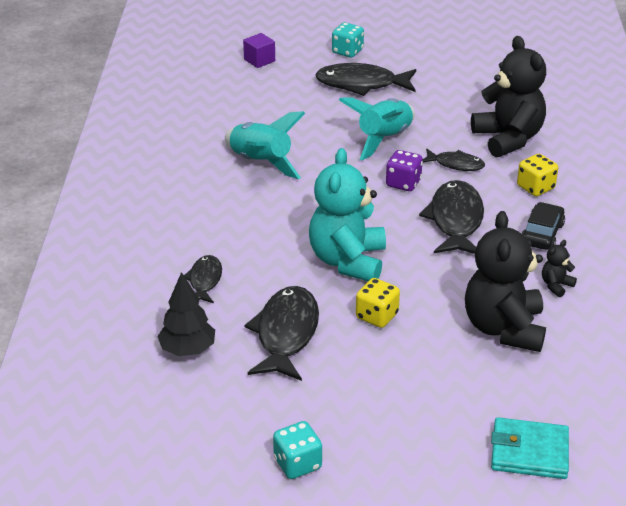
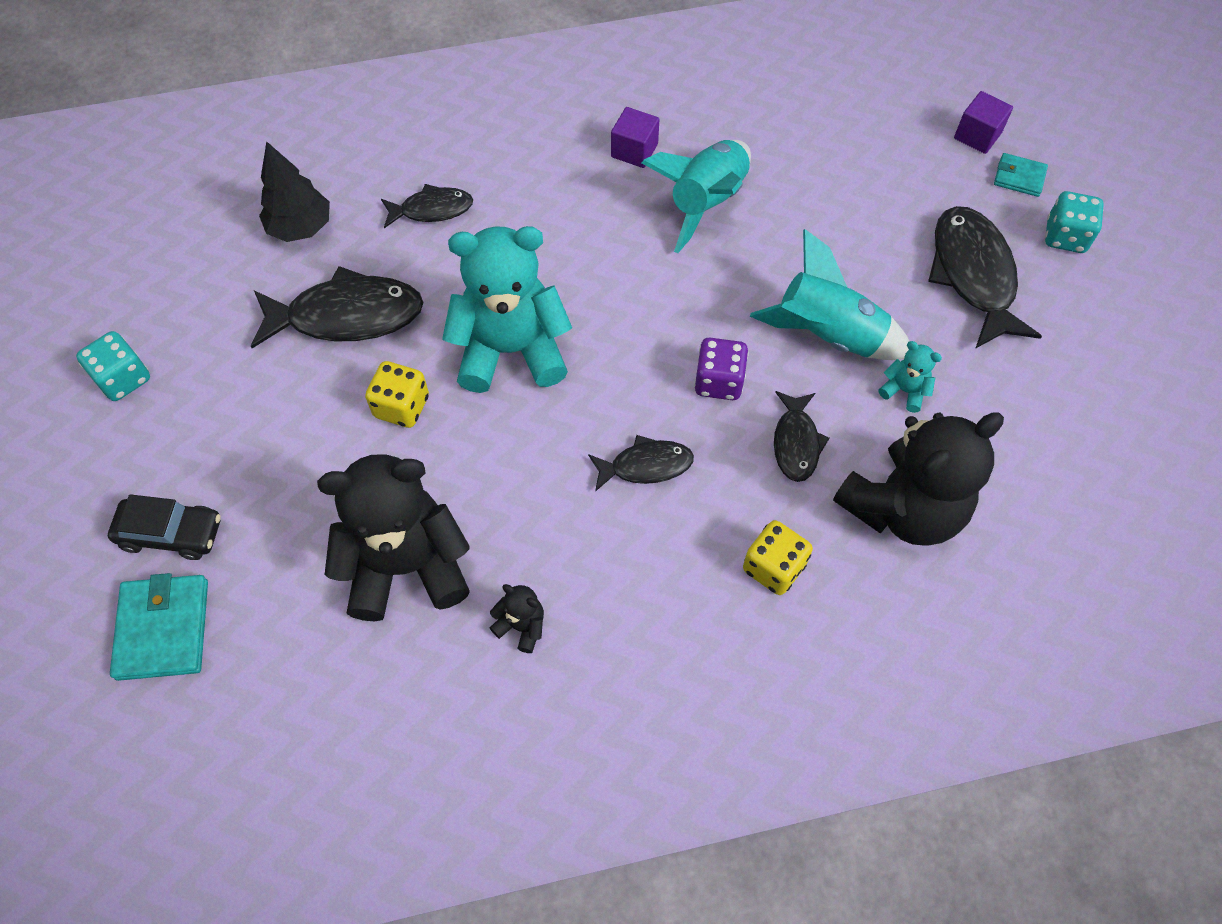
camera: 75 degrees right, 25 degrees up
black fish [419,180,484,254] -> black fish [588,435,694,492], size x0.57
black car [521,202,565,250] -> black car moved to [108,494,221,560]
none -> purple cube [611,107,660,168]
none -> turquoise teddy bear [879,341,942,413]
none -> turquoise wallet [994,153,1048,197]

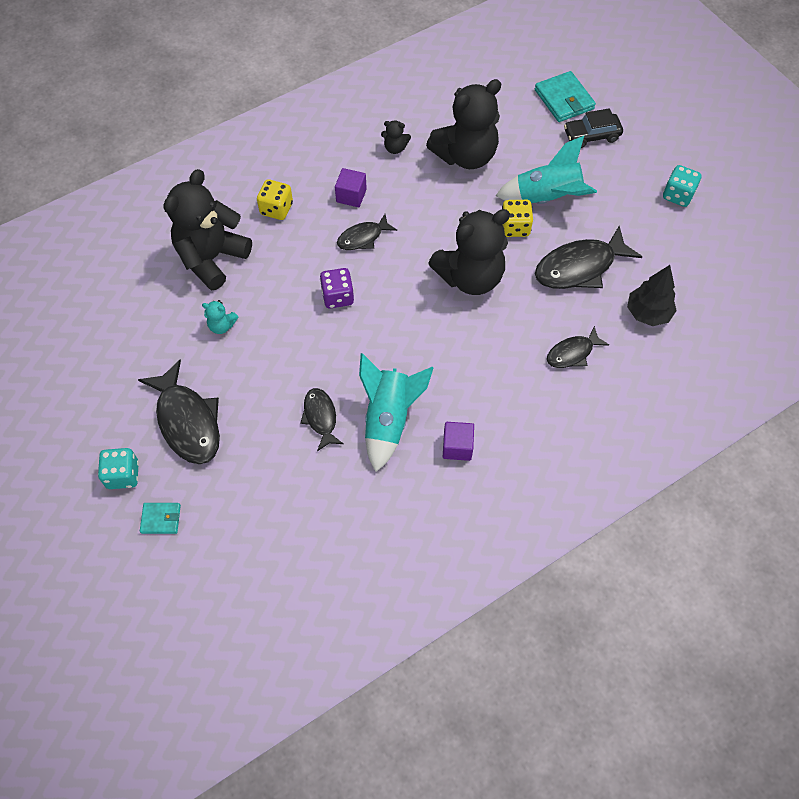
camera: 160 degrees right, 0 degrees up
turquoise teddy bear [442,226,572,393] -> black teddy bear [428,209,510,295]
turquoise rocket [750,229,910,360] -> turquoise rocket moved to [496,136,597,204]
black fish [774,391,830,482] -> black fish moved to [300,388,344,451]
purple cube [954,91,1013,154] -> purple cube moved to [335,168,367,207]

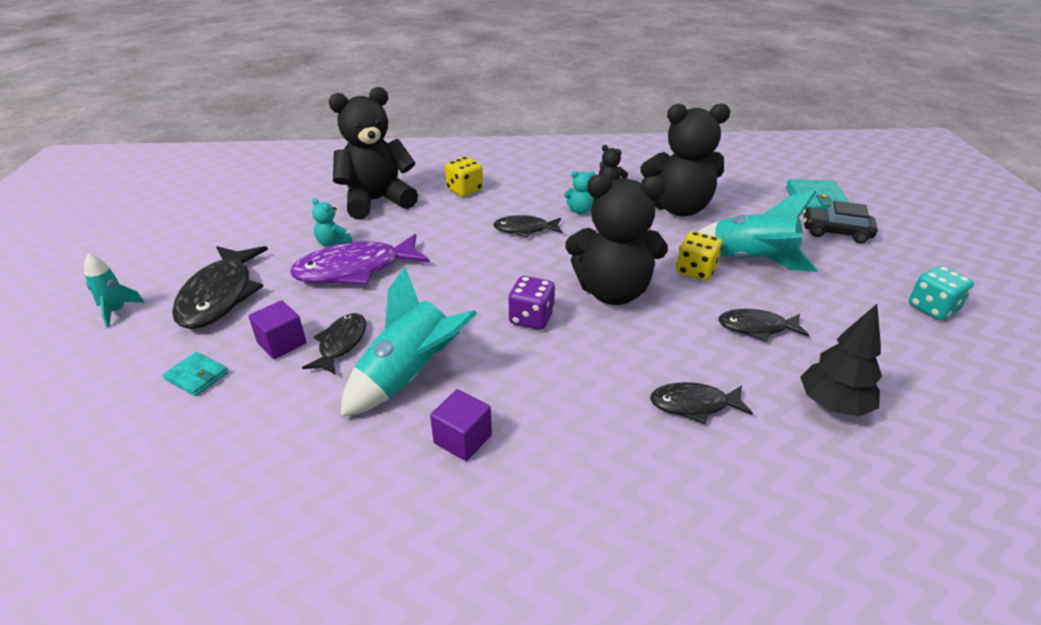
camera: 30 degrees right, 25 degrees down
turquoise dice [98,448,139,489] -> turquoise rocket [84,254,144,328]
turquoise wallet [140,503,181,534] -> turquoise wallet moved to [163,352,228,396]
purple dice [320,268,354,309] -> purple dice moved to [508,276,555,330]
purple cube [335,168,367,207] -> purple cube moved to [248,300,306,359]
black fish [535,226,643,289] -> black fish [718,309,809,341], size x0.57
none -> purple fish [290,234,430,285]
none -> turquoise teddy bear [564,171,595,214]

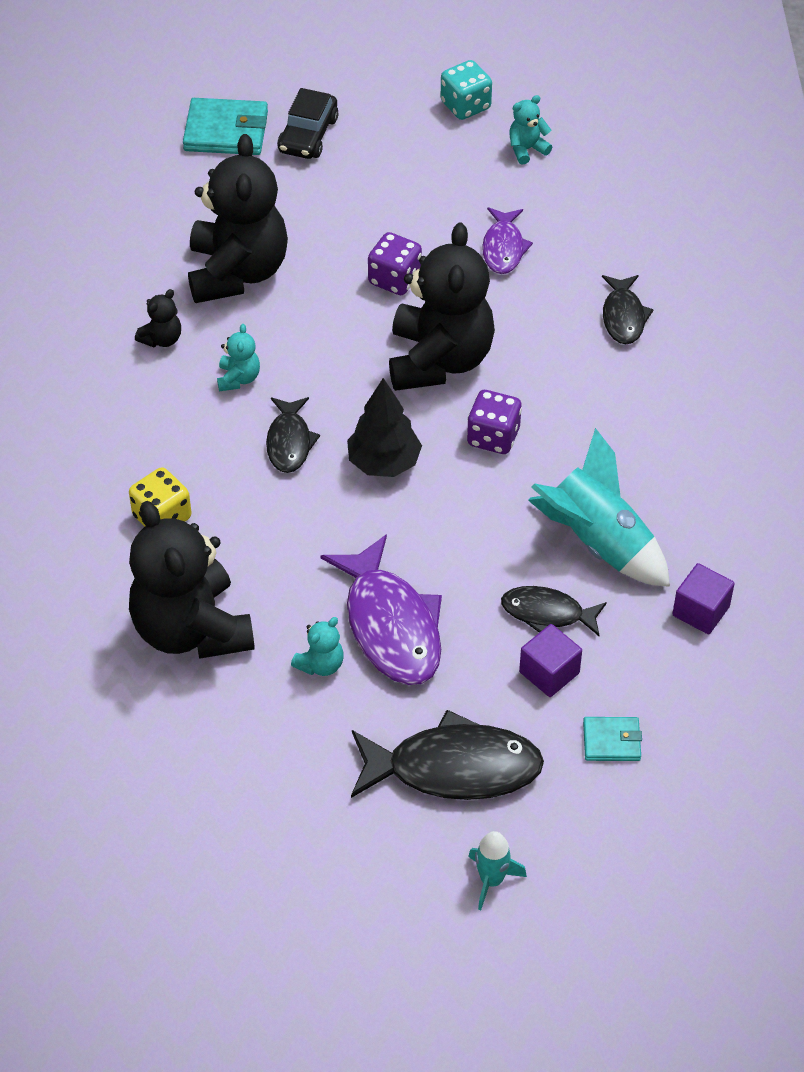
camera: 90 degrees left, 15 degrees up
turquoise wallet [163,352,228,396] -> turquoise wallet turned 60 degrees clockwise [583,717,642,761]
purple cube [430,389,492,461] -> purple cube moved to [673,563,735,634]
yellow dice [676,231,722,281] -> purple dice [368,232,422,295]
turquoise rocket [698,191,818,272] -> none
black fish [718,309,809,341] -> purple fish [482,207,533,274]
black tree [800,304,882,417] -> black tree moved to [347,378,422,477]
none -> turquoise teddy bear [509,95,552,165]

